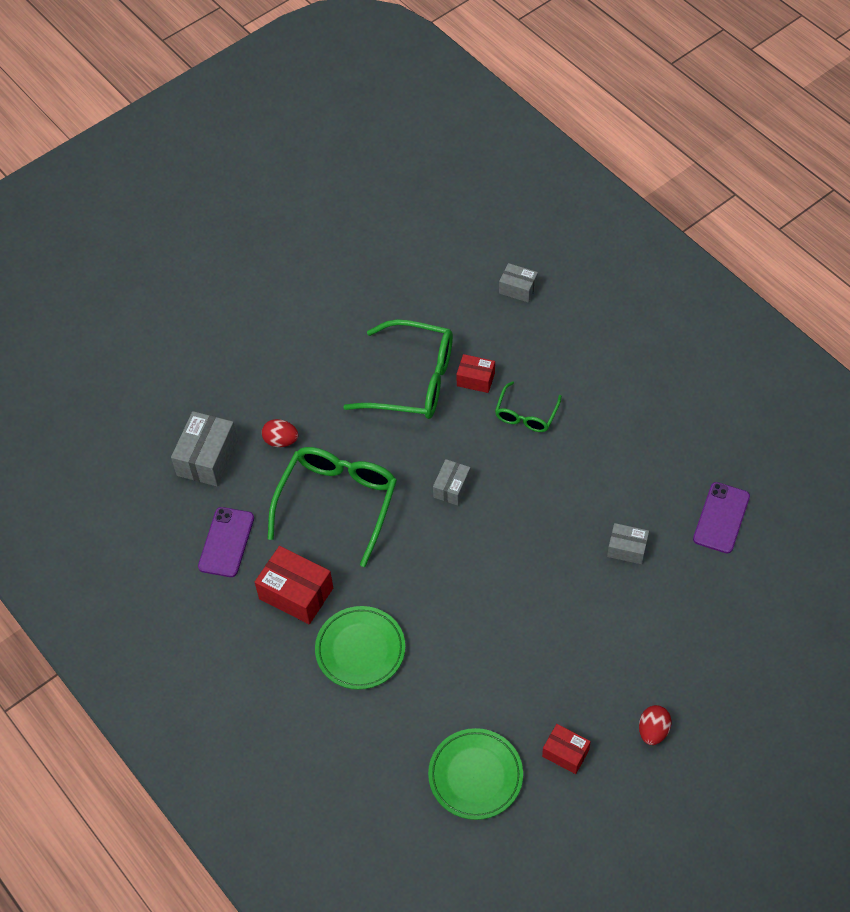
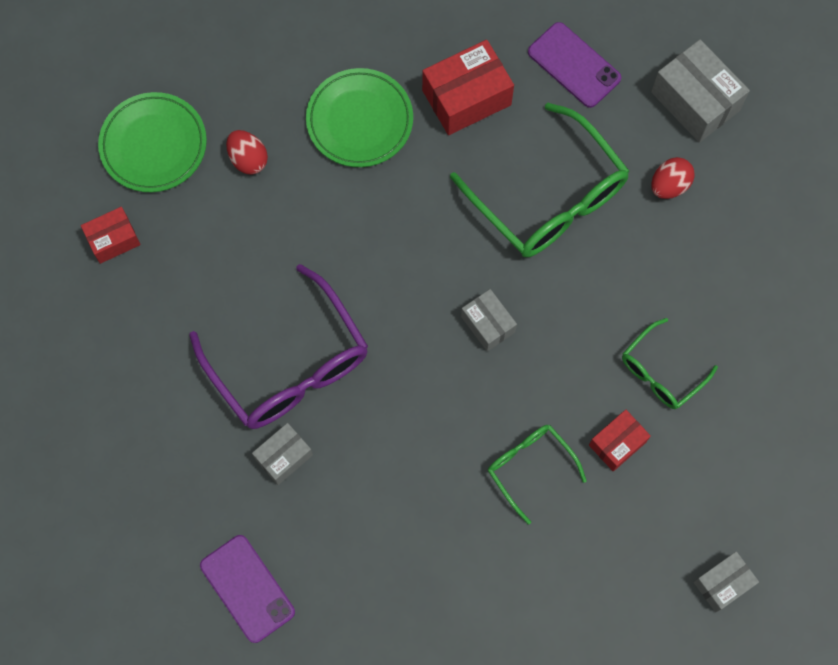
camera: 120 degrees right, 15 degrees up
green glasses [343,319,453,419] -> green glasses [622,318,718,409], size x0.54
red egg [639,705,671,745] -> red egg moved to [226,130,268,175]
none -> purple glasses [189,264,368,429]

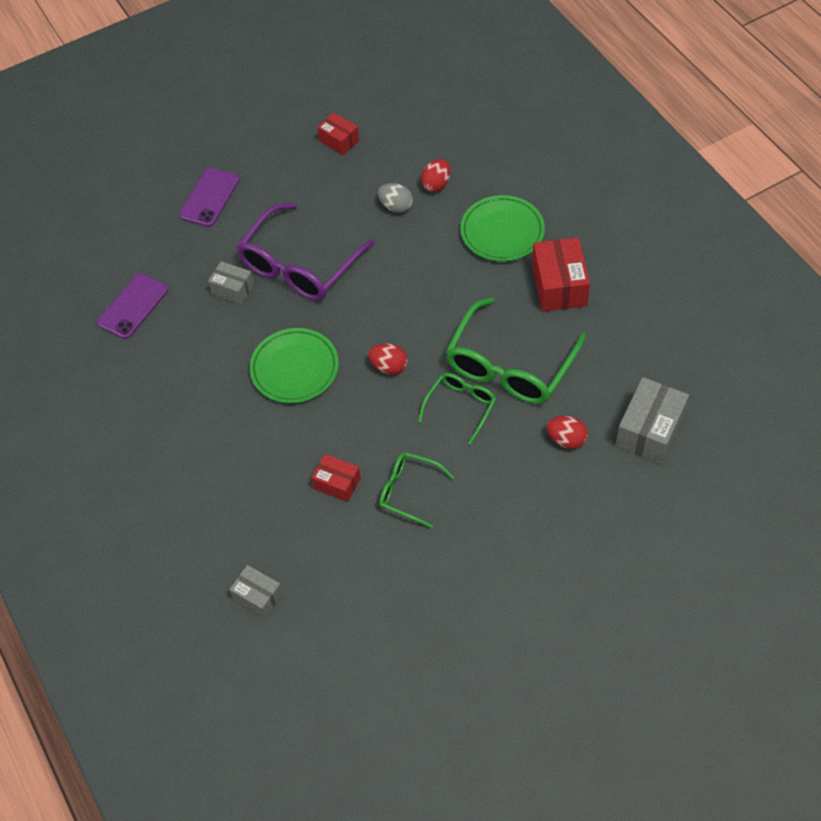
camera: 70 degrees right, 15 degrees down
green plate [98,92,207,192] -> green plate moved to [249,328,339,403]
red box [422,40,514,135] -> red box turned 45 degrees clockwise [532,237,590,312]
grey box [461,289,517,351] -> red egg [368,343,408,374]
green glasses [488,425,587,524] -> green glasses moved to [418,373,496,445]
purple phone [528,22,621,108] -> purple phone moved to [179,168,239,227]
none -> grey egg [378,183,413,213]

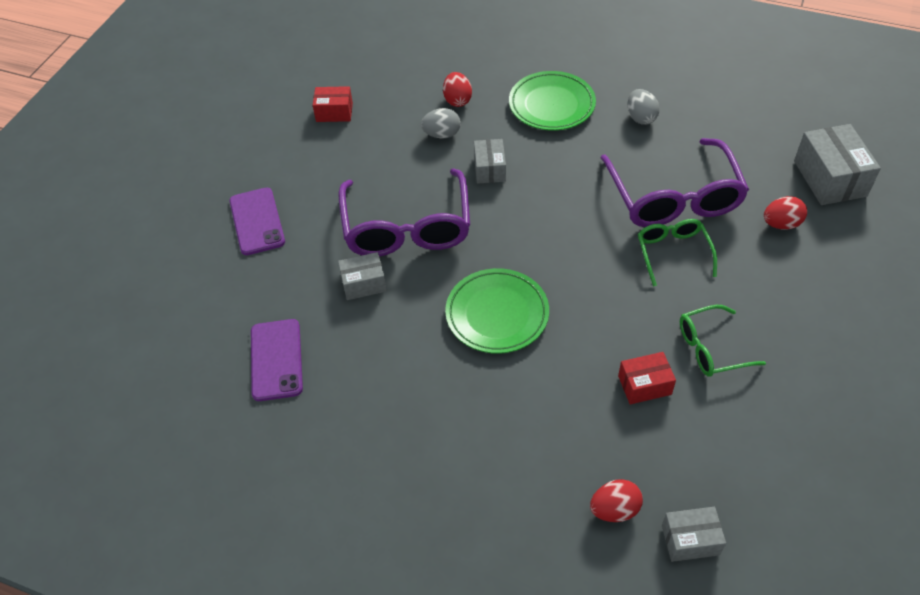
camera: 40 degrees left, 5 degrees down
red egg [368,343,408,374] -> red egg moved to [590,479,643,522]
green glasses [445,297,586,404] -> purple glasses [601,138,749,227]
red box [532,237,590,312] -> grey egg [628,89,659,125]
none -> grey box [474,139,506,184]

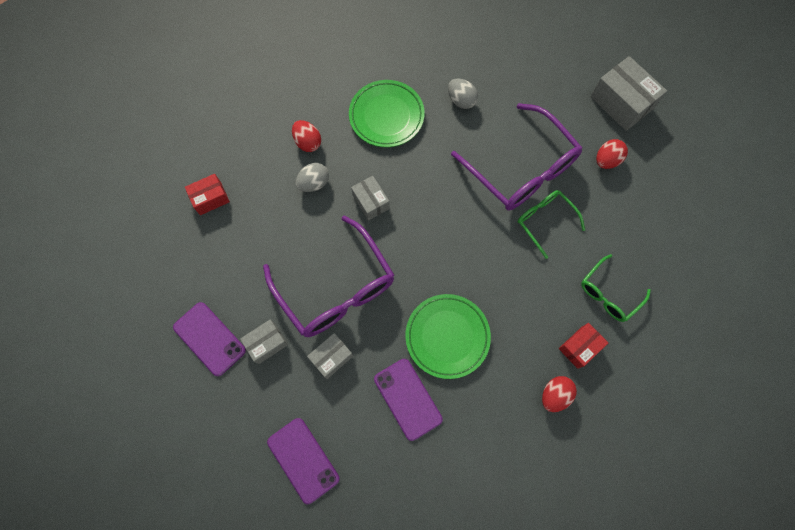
camera: 30 degrees left, 20 degrees up
red egg [590,479,643,522] -> red egg moved to [542,376,577,412]
grey box [662,507,726,562] -> grey box moved to [240,320,288,364]
none -> purple phone [374,359,443,441]

